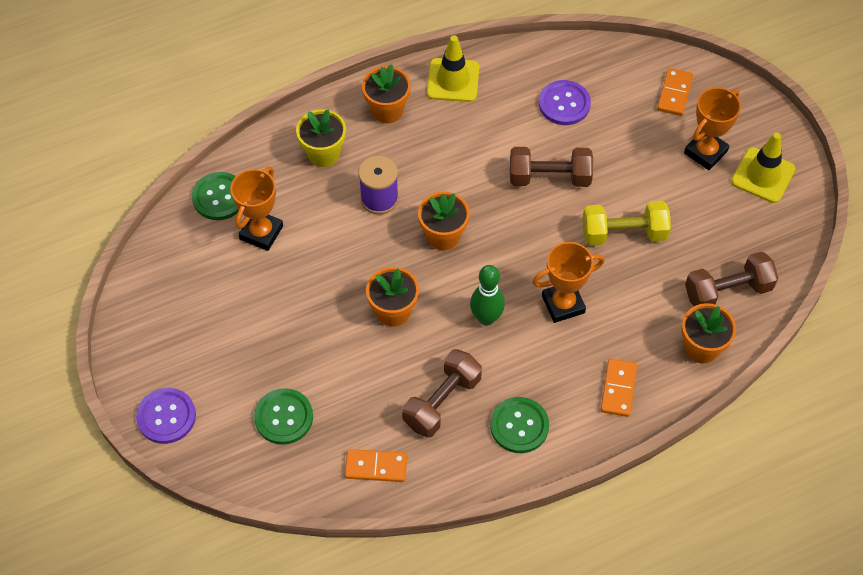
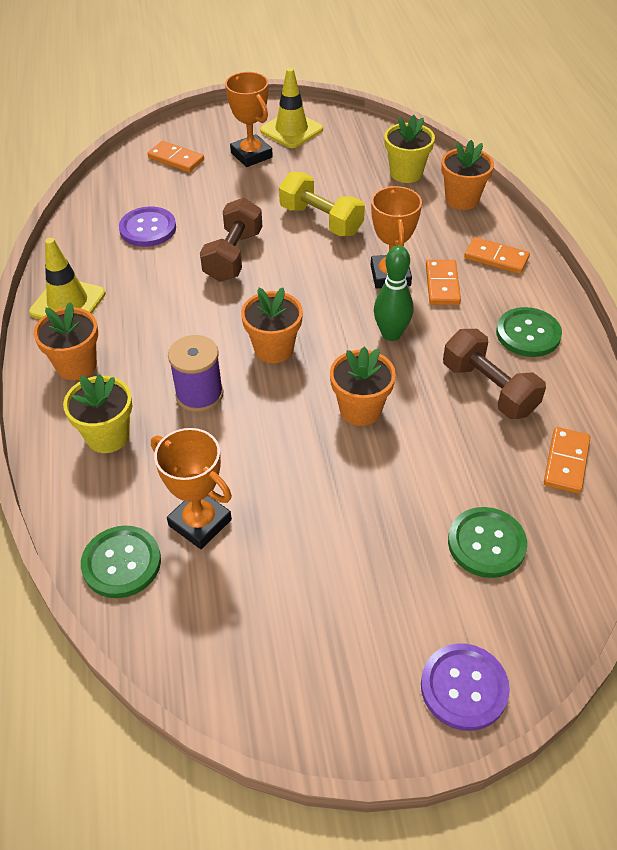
camera: 75 degrees left, 10 degrees down
yellow dumbbell [583,201,671,245] -> yellow dumbbell turned 60 degrees counterclockwise [279,172,365,236]
brown dumbbell [685,251,778,306] -> yellow flower pot [384,115,435,183]
none -> orange domino [426,260,461,305]

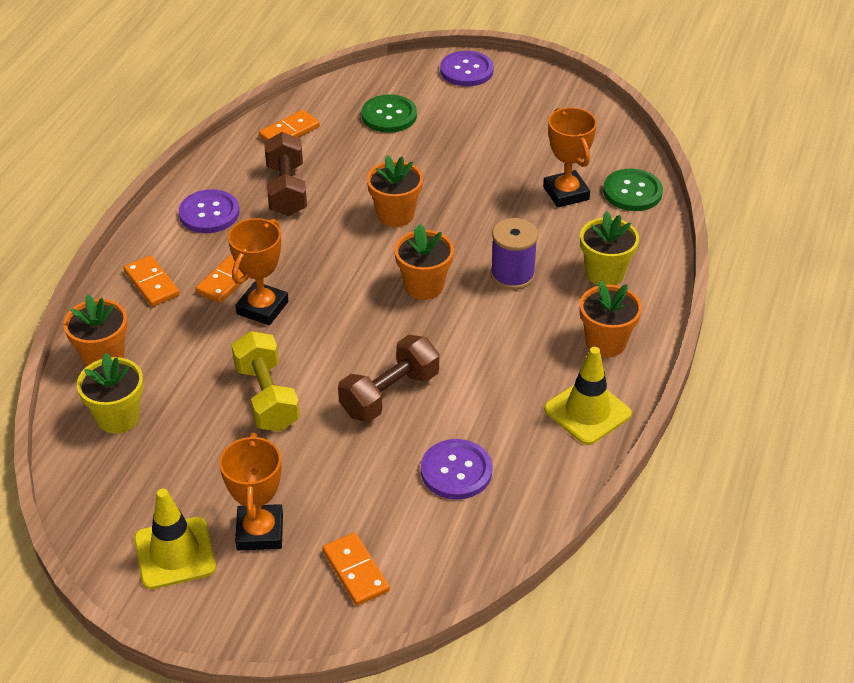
camera: 150 degrees left, 5 degrees down
green bowling pin [374,246,413,341] -> none
green button [496,307,562,357] -> purple button [179,189,239,233]

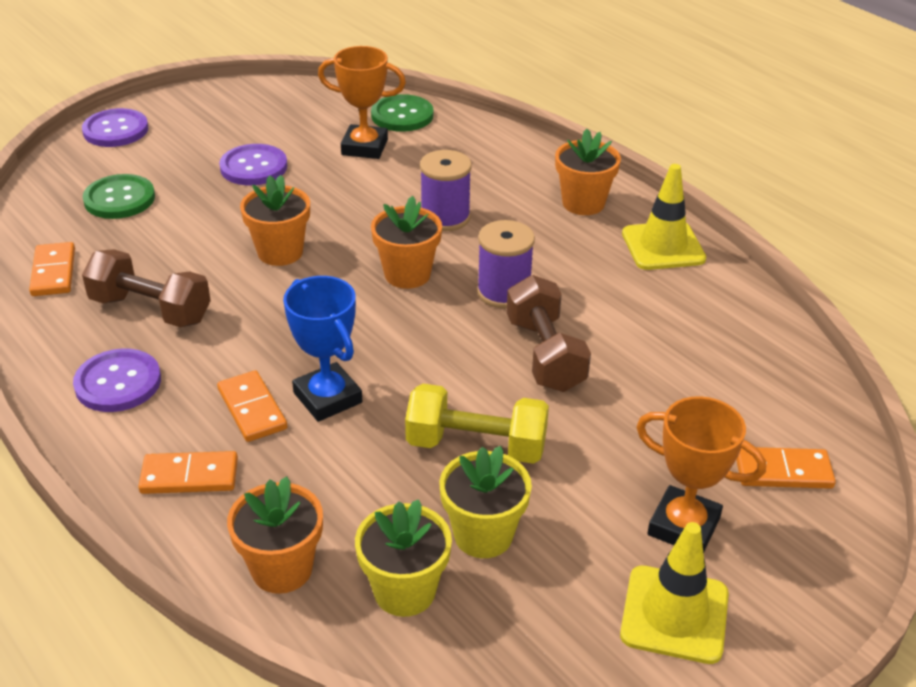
camera: 60 degrees left, 5 degrees down
orange trophy [228,218,288,325] -> blue trophy [283,276,362,422]
purple button [421,439,493,500] -> purple button moved to [219,144,287,185]
yellow flower pot [580,211,639,285] -> yellow flower pot moved to [439,446,532,558]
none -> purple spool [477,220,535,309]

